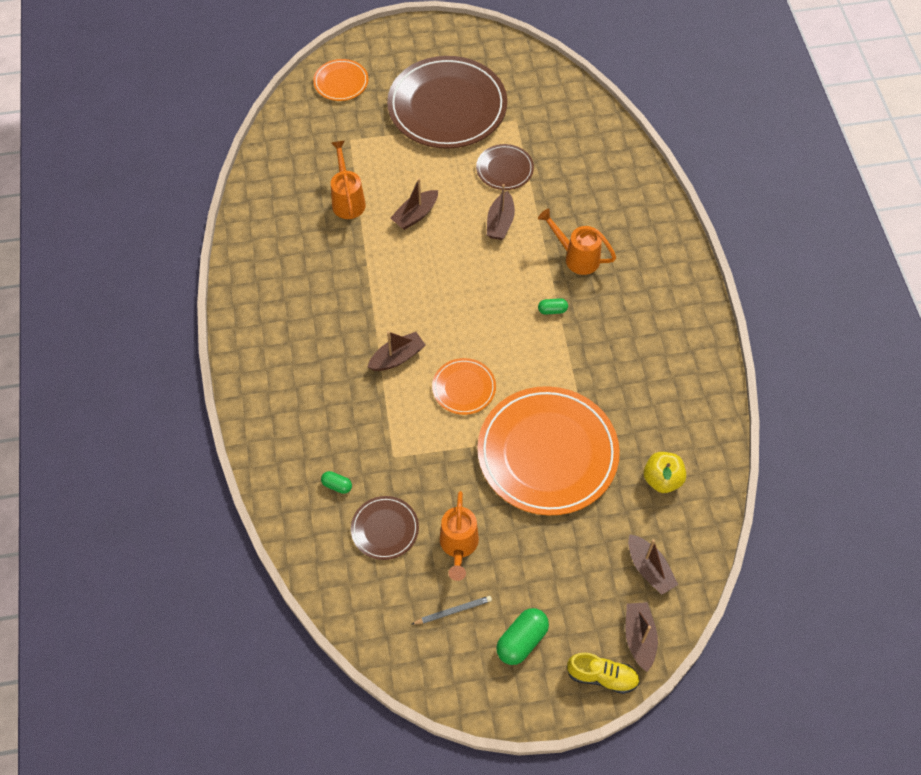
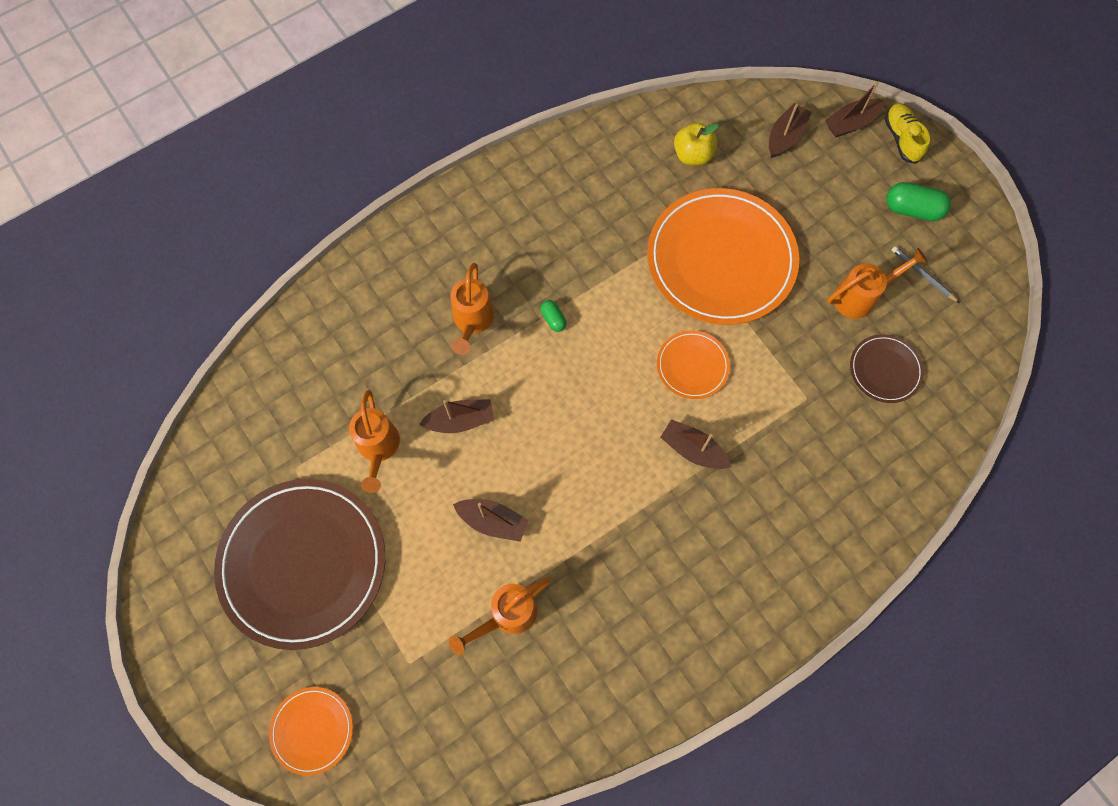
camera: 115 degrees left, 10 degrees up
green capsule [321,471,352,494] -> none
brown plate [476,144,534,190] -> orange watering can [349,390,400,493]

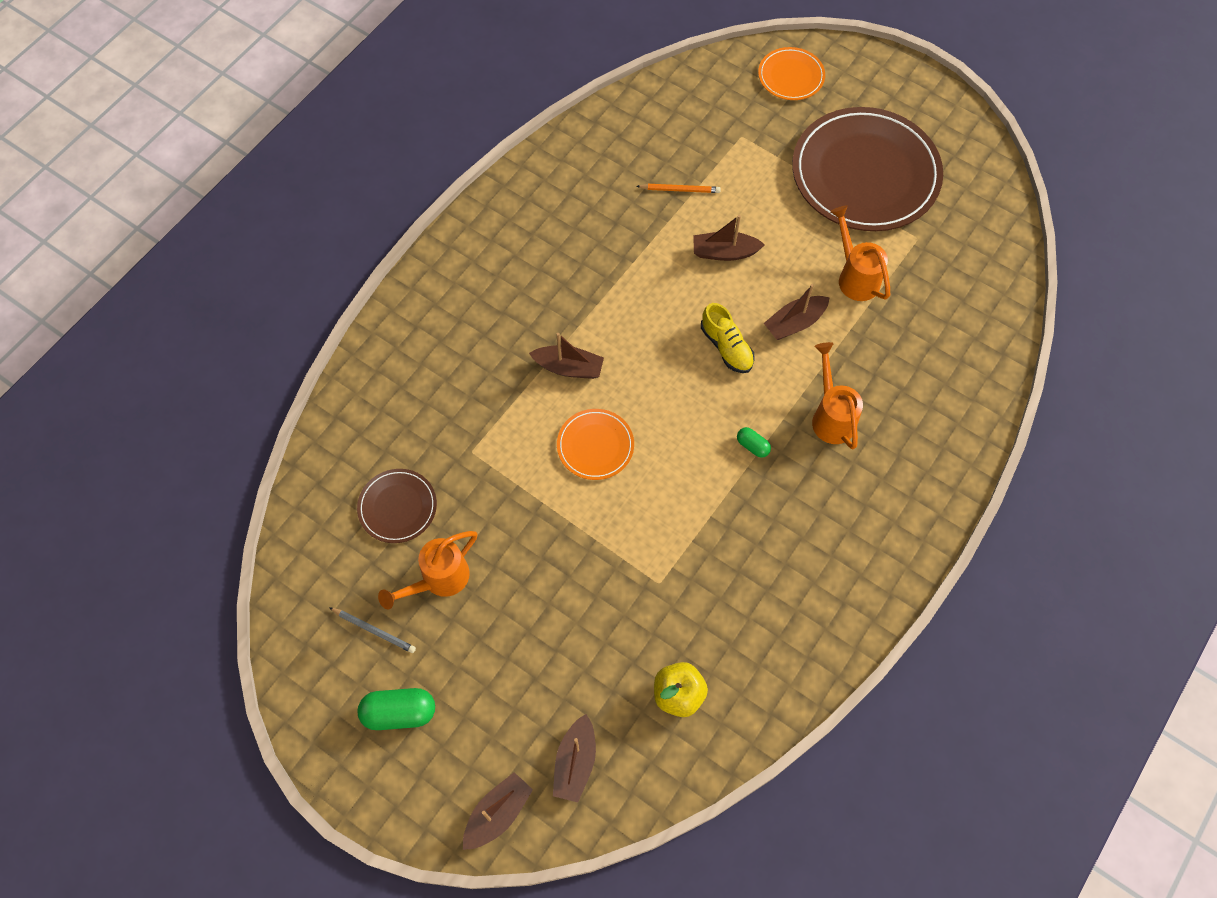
camera: 160 degrees right, 5 degrees down
orange watering can [449,578,551,655] -> orange pencil [637,184,721,193]
orange plate [647,188,799,325] -> none
yellow shoe [885,103,930,164] -> yellow shoe moved to [701,303,755,373]

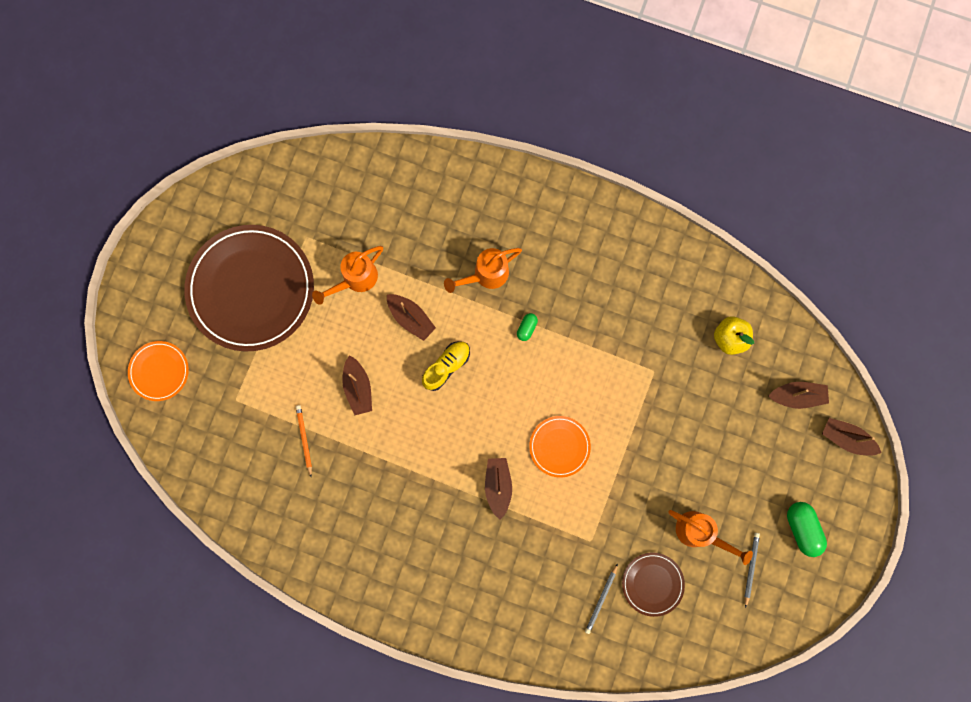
camera: 105 degrees left, 15 degrees up
none -> grey pencil [585,564,618,634]

